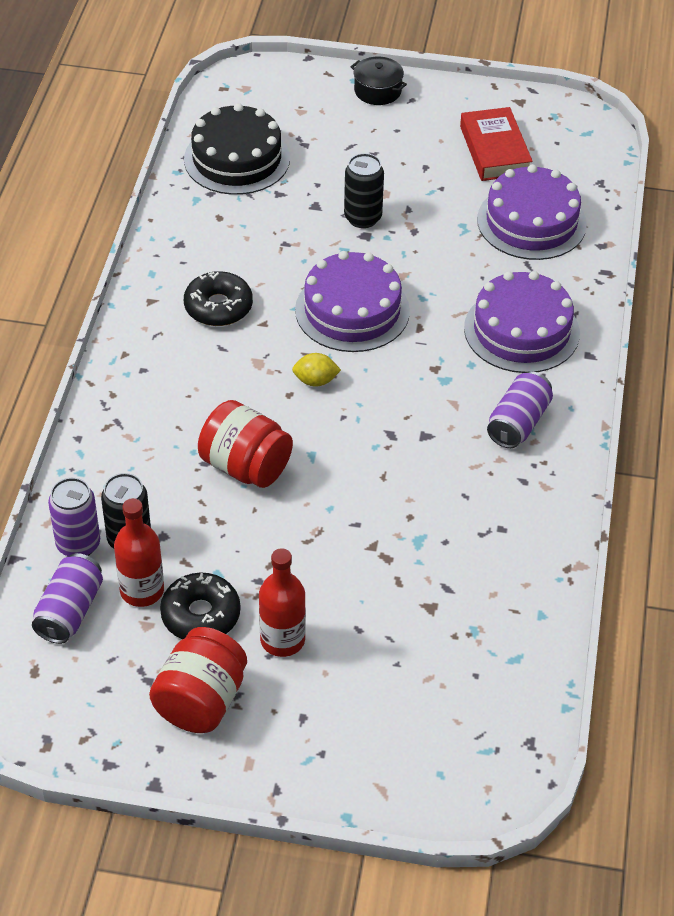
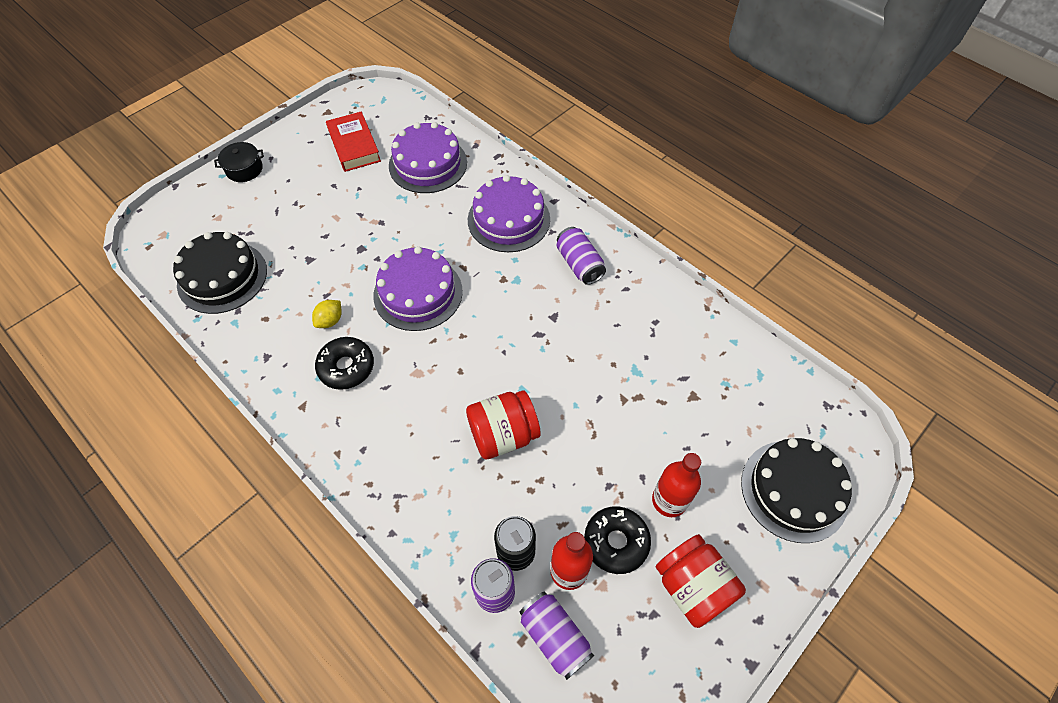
camera: 55 degrees left, 10 degrees up
yellow lemon [292,353,341,387] -> yellow lemon moved to [312,300,342,328]
black can [344,153,384,228] -> none
red book [460,107,533,181] -> red book turned 45 degrees clockwise [326,112,381,172]
none -> black cake [741,438,852,543]

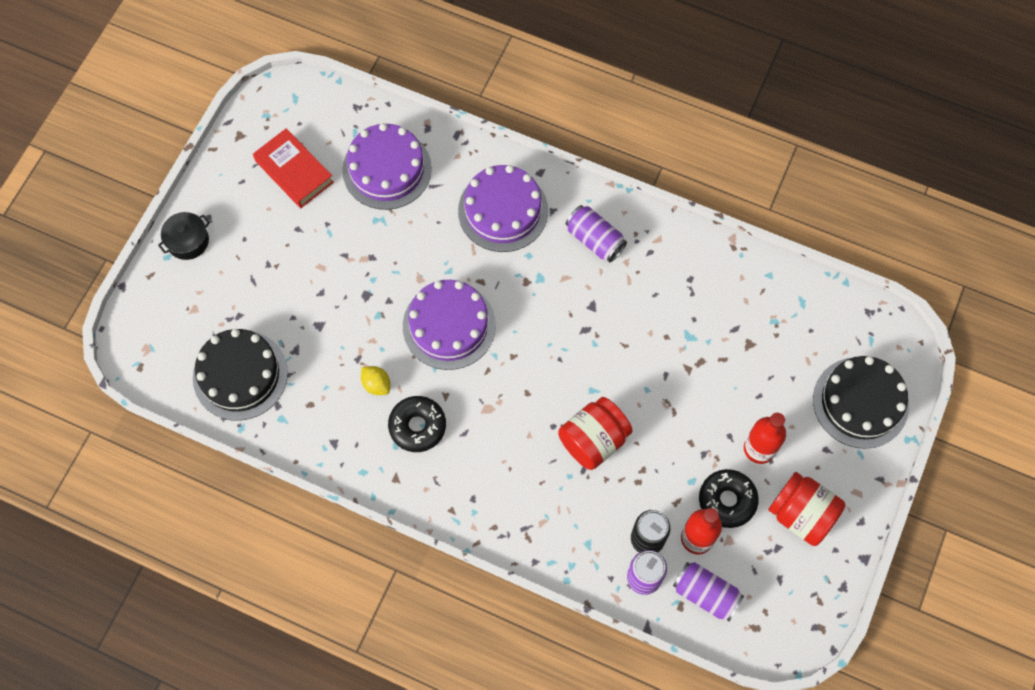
camera: 20 degrees left, 10 degrees up
yellow lemon [312,300,342,328] -> yellow lemon turned 60 degrees counterclockwise [361,366,390,395]

